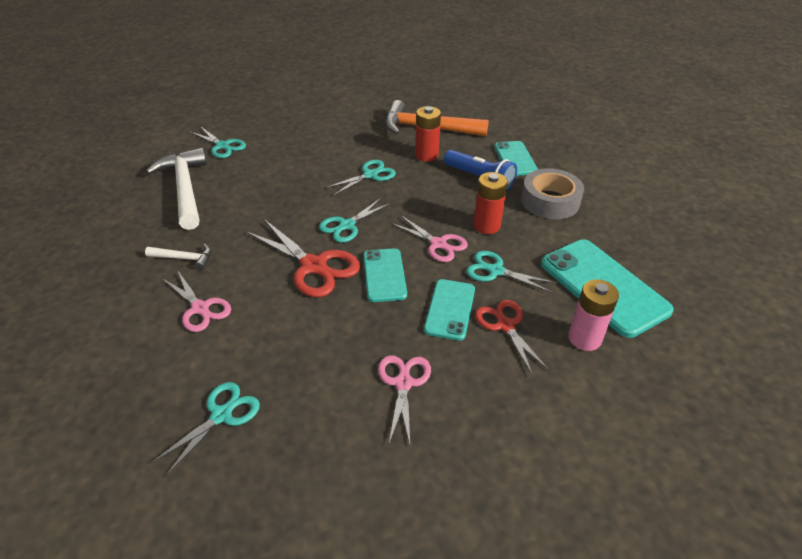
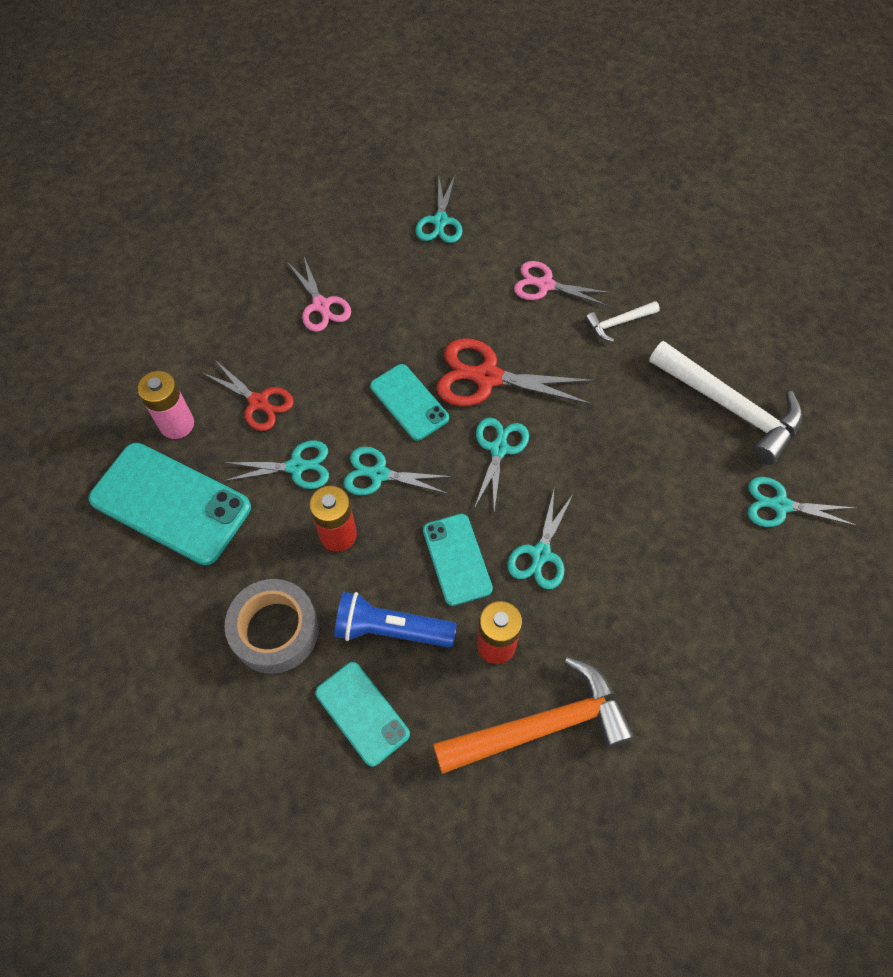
camera: 150 degrees right, 20 degrees up
pink scissors [391,215,468,262] -> turquoise scissors [343,447,452,495]
turquoise phone [424,279,475,341] -> turquoise phone moved to [423,514,493,606]

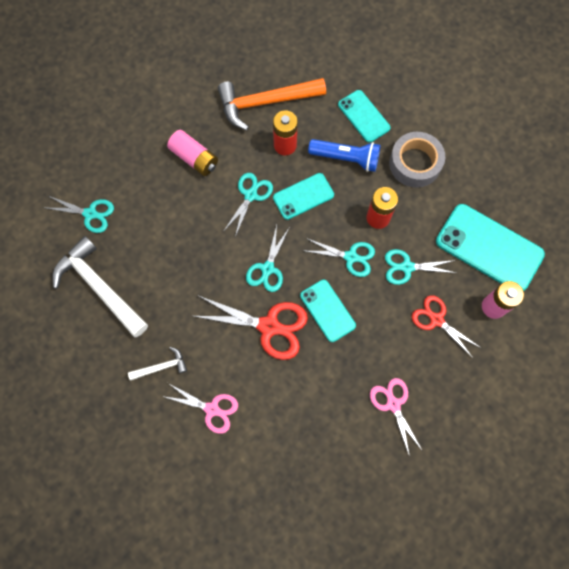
camera: 175 degrees left, 10 degrees up
turquoise scissors [415,176,462,243] -> none
turquoise phone [423,514,493,606] -> turquoise phone turned 75 degrees clockwise [273,173,334,220]
none -> pink battery [167,130,218,176]

